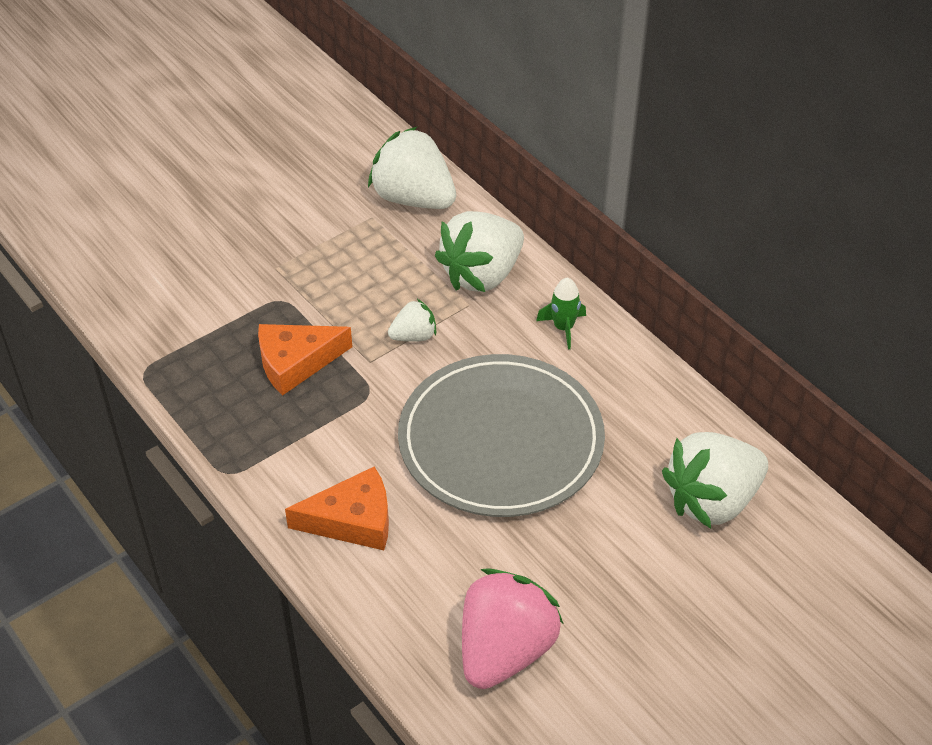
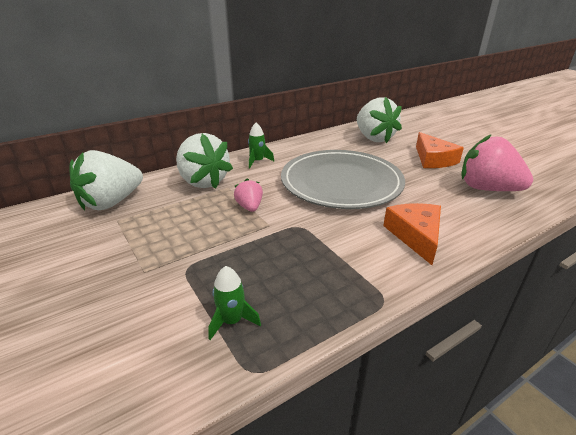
camera: 85 degrees left, 15 degrees down
orange cheese [258,324,352,396] -> orange cheese moved to [416,132,464,168]
white strawberry [388,299,436,342] -> pink strawberry [234,179,263,212]
none -> green rocket [208,266,261,340]

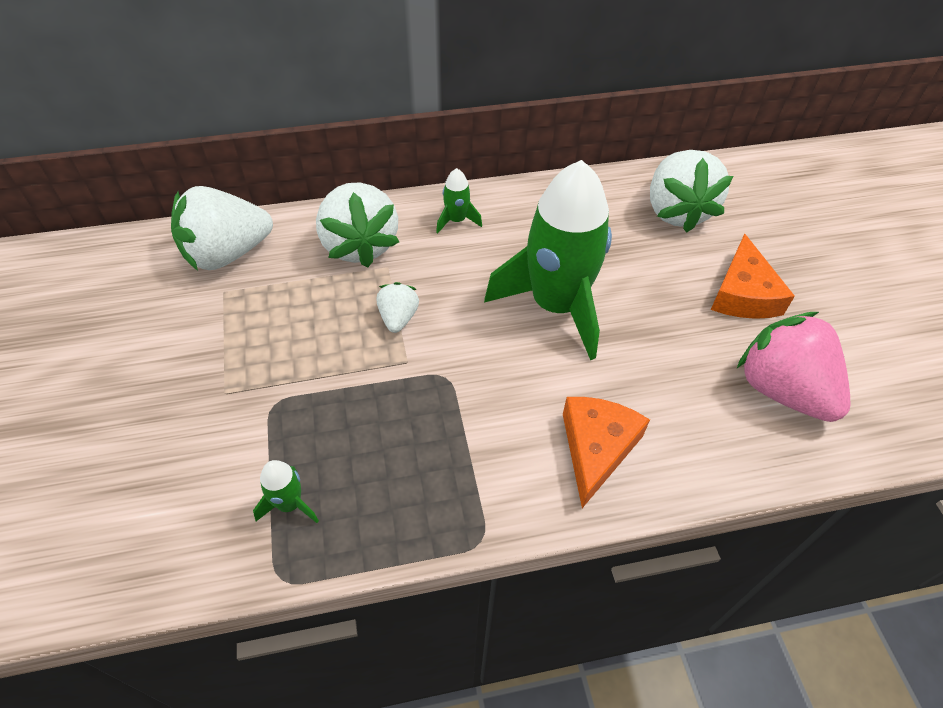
camera: 20 degrees right, 20 degrees up
pink strawberry [234,179,263,212] -> white strawberry [376,282,419,333]
grey plate [281,150,405,209] -> green rocket [484,160,612,360]

